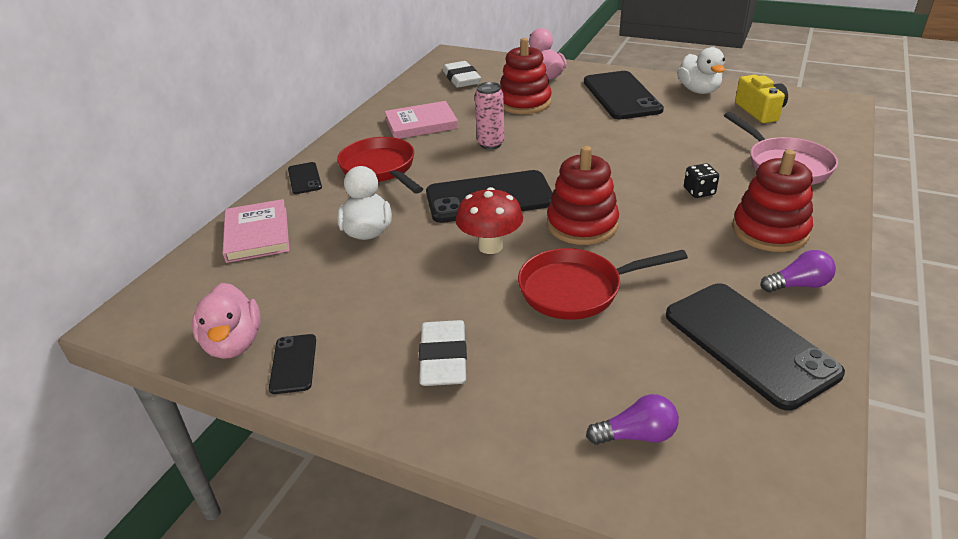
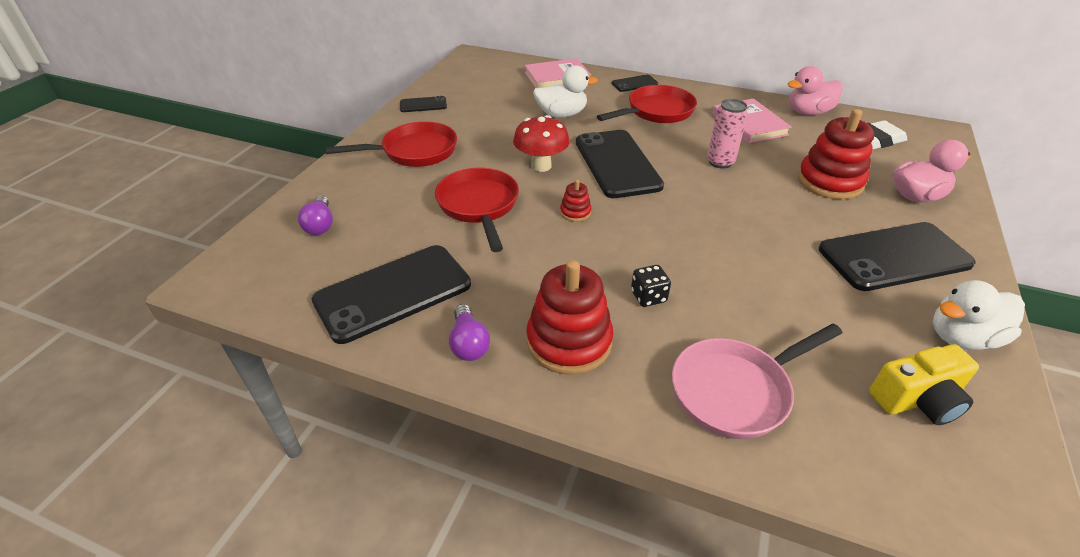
camera: 85 degrees right, 5 degrees up
pink duck [192,283,261,359] -> pink duck moved to [788,66,843,115]
white eraser [419,320,467,386] -> red pan [325,121,457,167]
red stacking toy [547,146,619,245] -> red stacking toy [560,180,591,222], size x0.46

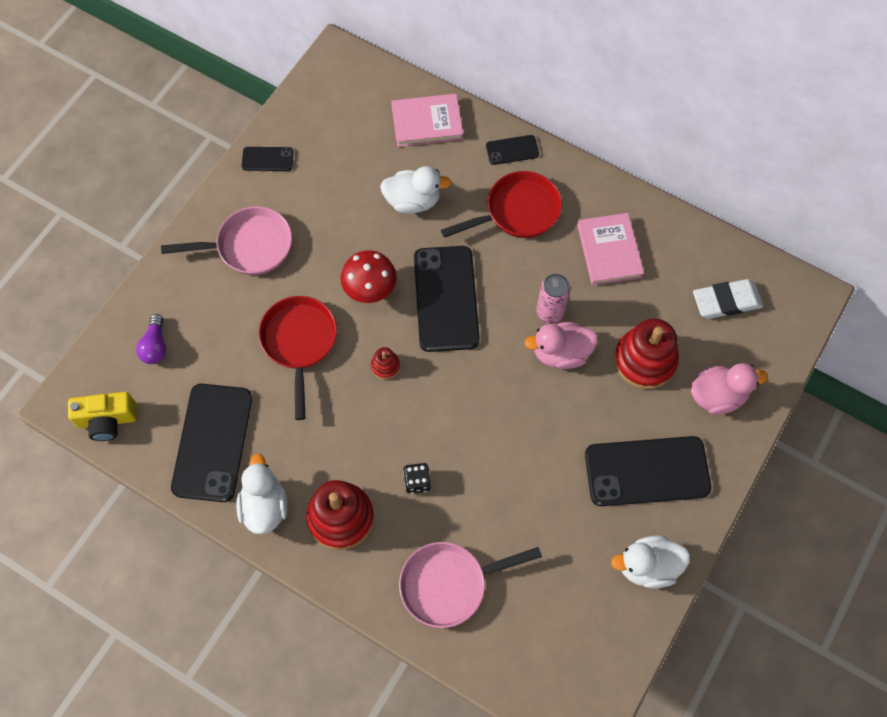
camera: 10 degrees right, 25 degrees up
black phone [312,245,471,344] -> black phone turned 60 degrees counterclockwise [171,384,252,502]
red pan [325,121,457,167] -> pink pan [161,206,292,275]
purple light bulb [449,304,490,361] -> white duck [236,454,288,534]
pink duck [788,66,843,115] -> pink duck moved to [524,322,598,369]
yellow camera [869,344,979,425] -> yellow camera moved to [68,392,137,441]

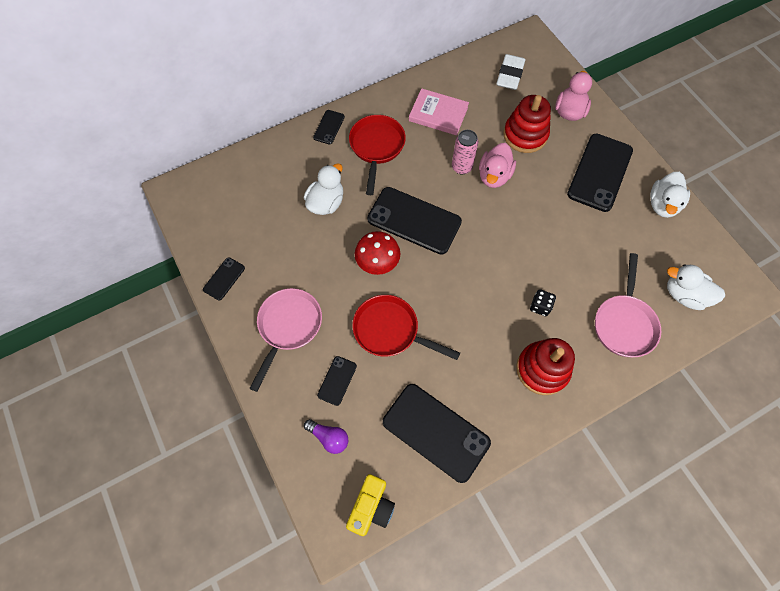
camera: 60 degrees left, 0 degrees up
white duck [236,454,288,534] -> white duck moved to [667,264,725,310]
red stacking toy [371,347,400,379] -> none
pink book [391,94,463,147] -> none
none -> black phone [317,356,357,406]

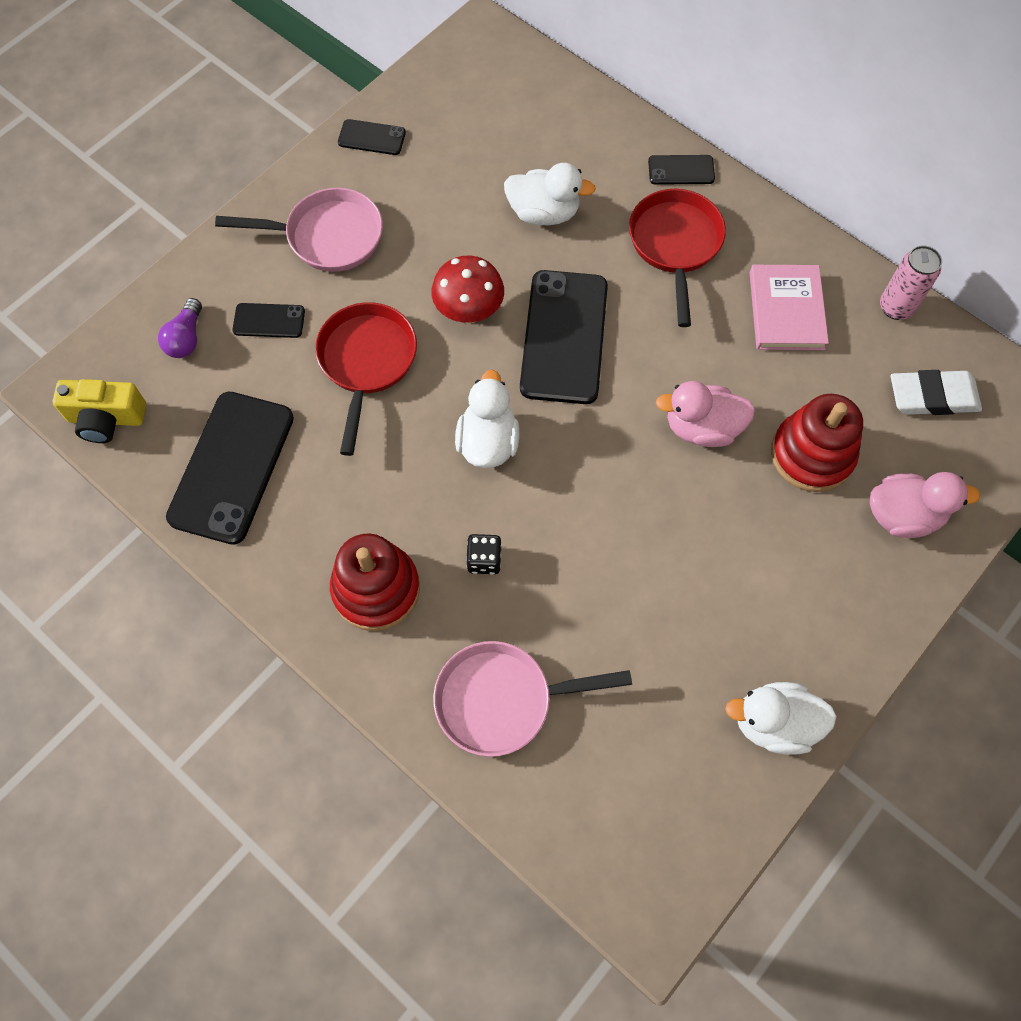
camera: 70 degrees right, 0 degrees up
red pan [349,115,406,195] -> red pan turned 75 degrees counterclockwise [629,189,726,327]
pink can [452,130,478,174] -> pink can moved to [880,245,942,320]
black phone [567,133,633,212] -> none
white duck [667,264,725,310] -> white duck moved to [455,370,520,468]

